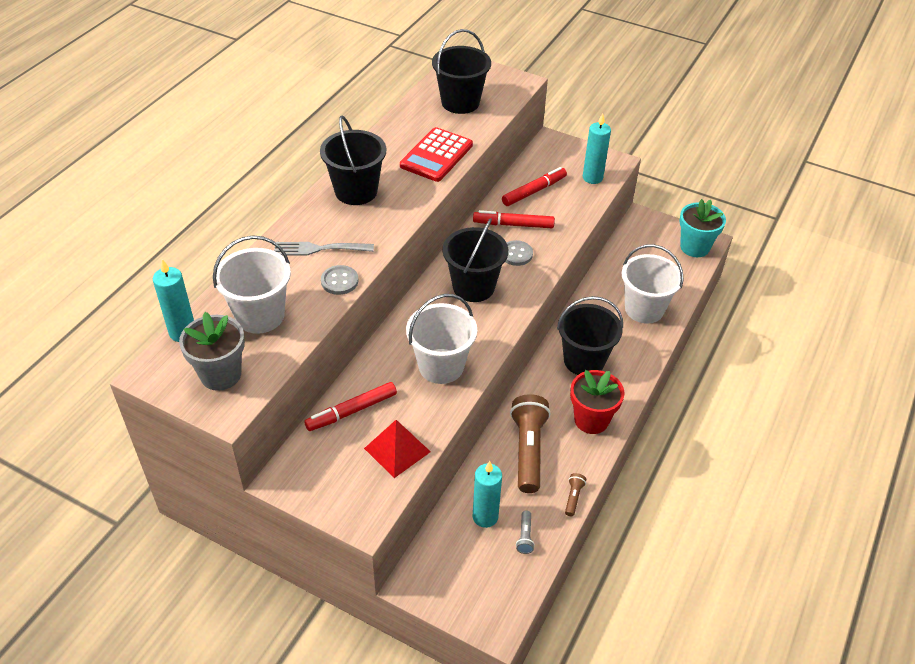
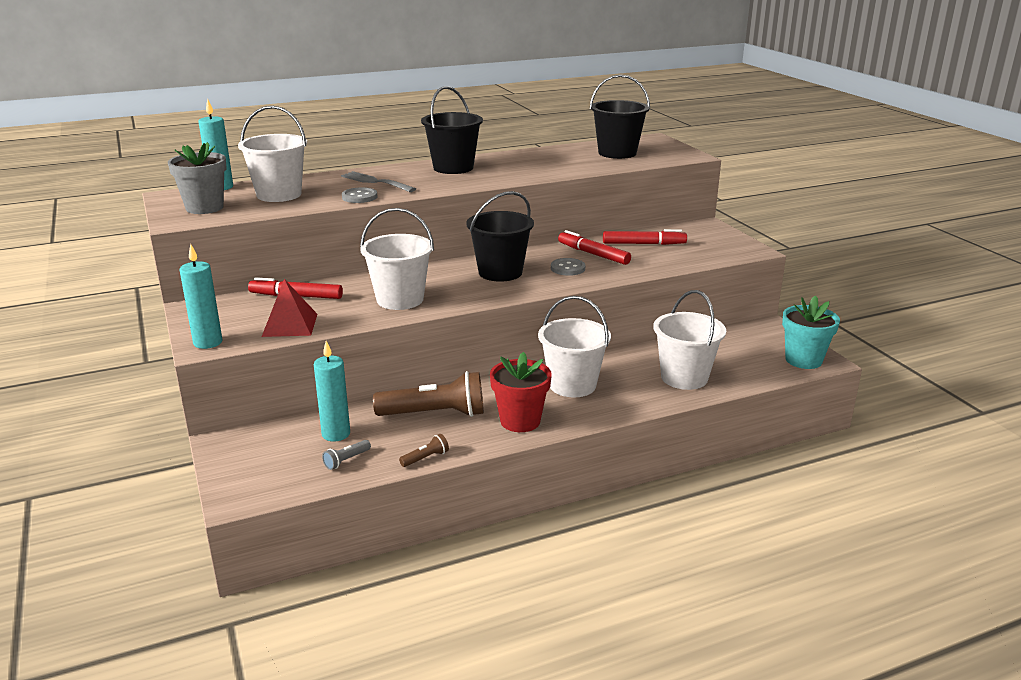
camera: 40 degrees right, 20 degrees down
red calculator [400,127,473,182] -> none
brown flashlight [510,394,550,493] -> brown flashlight turned 45 degrees clockwise [373,371,484,417]
black bucket [557,296,623,375] -> white bucket [538,296,611,397]
turquoise candle [583,113,611,184] -> turquoise candle moved to [180,244,222,349]

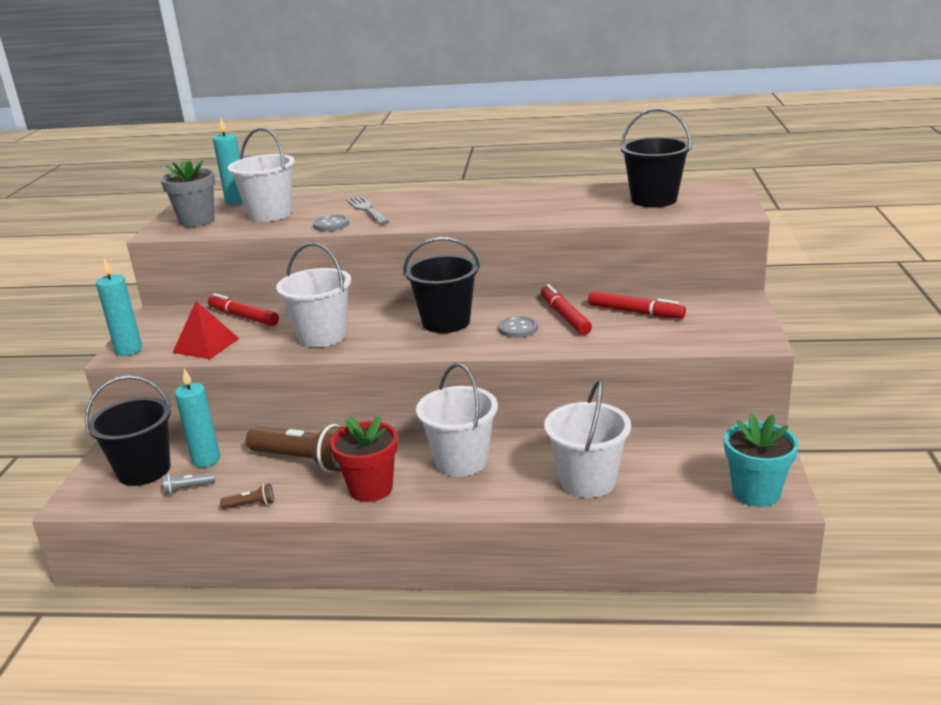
camera: 30 degrees right, 0 degrees up
black bucket [421,86,483,174] -> black bucket moved to [85,375,171,486]

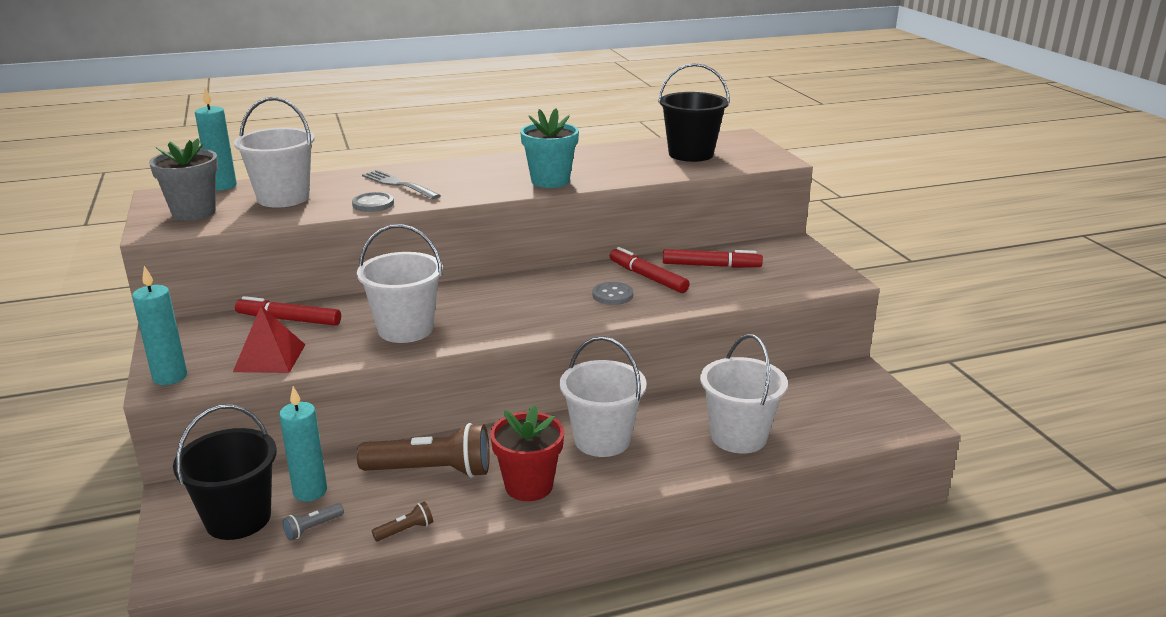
camera: 25 degrees left, 0 degrees up
black bucket [403,237,480,333] -> none
turquoise flower pot [724,413,798,507] -> turquoise flower pot moved to [520,108,579,188]

